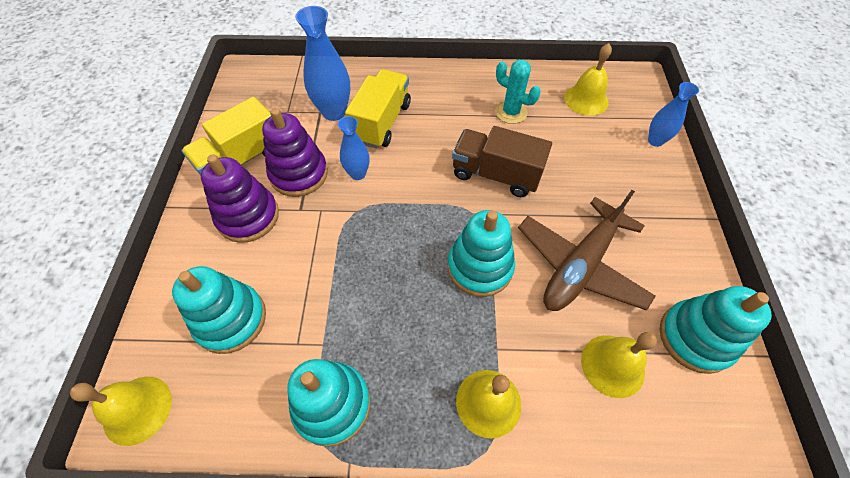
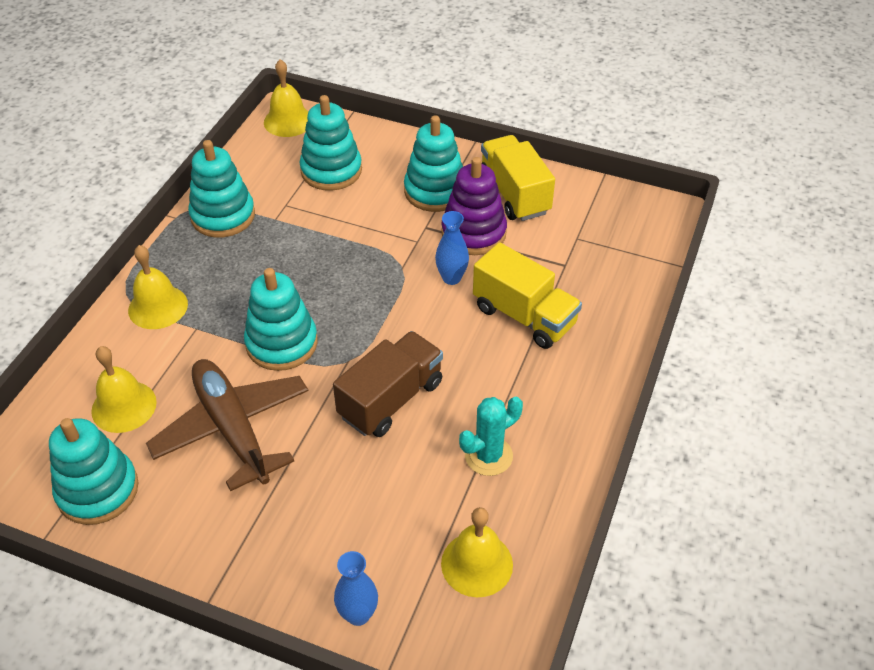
camera: 110 degrees right, 10 degrees down
purple stacking toy [201,154,279,243] -> turquoise stacking toy [404,115,463,212]
blue vase [295,6,351,121] -> none

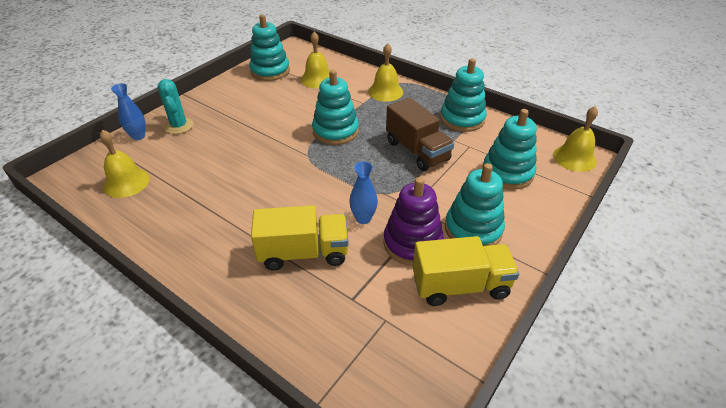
camera: 105 degrees right, 5 degrees down
brown plane [146,359,308,491] -> none
brown truck [333,331,443,437] -> brown truck moved to [386,97,454,171]
turquoise cactus [459,397,523,476] -> turquoise cactus moved to [157,79,193,134]
yellow truck [473,242,582,349] -> yellow truck turned 150 degrees counterclockwise [251,205,349,270]

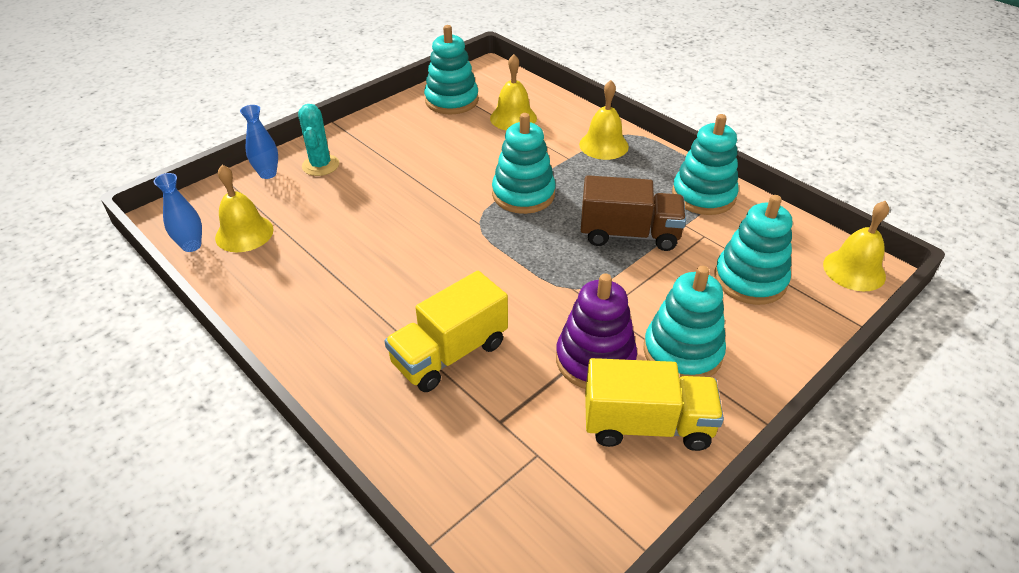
camera: 10 degrees right, 0 degrees up
yellow truck [251,205,349,270] -> yellow truck turned 135 degrees clockwise [385,271,508,392]
blue vase [349,161,378,224] -> blue vase moved to [154,173,202,252]
brown truck [386,97,454,171] -> brown truck turned 60 degrees counterclockwise [581,175,686,251]

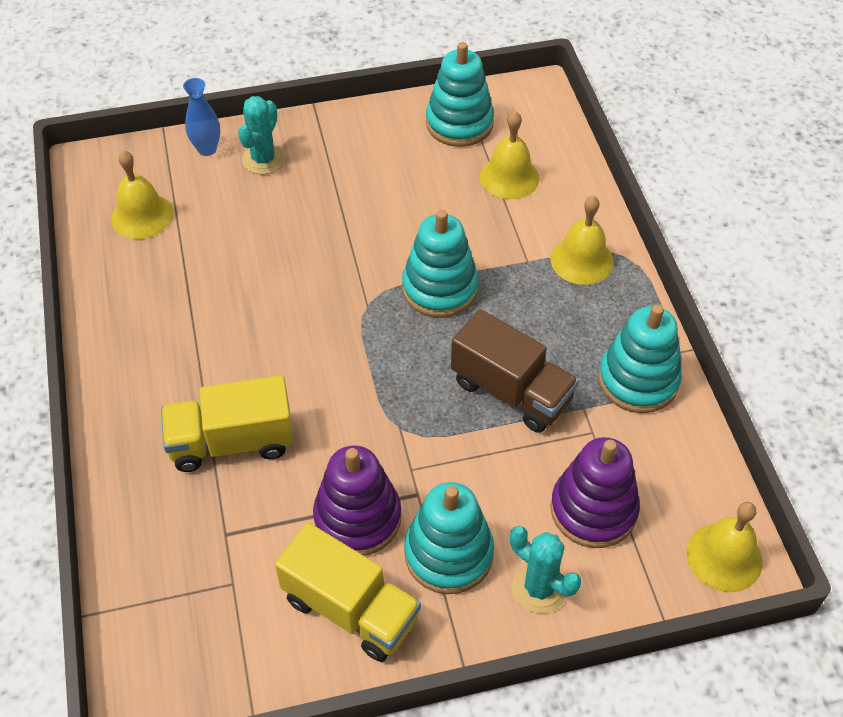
camera: 30 degrees right, 10 degrees up
blue vase [154,173,202,252] -> none
turquoise stacking toy [714,195,792,305] -> purple stacking toy [550,437,640,548]
none -> turquoise cactus [510,526,581,614]

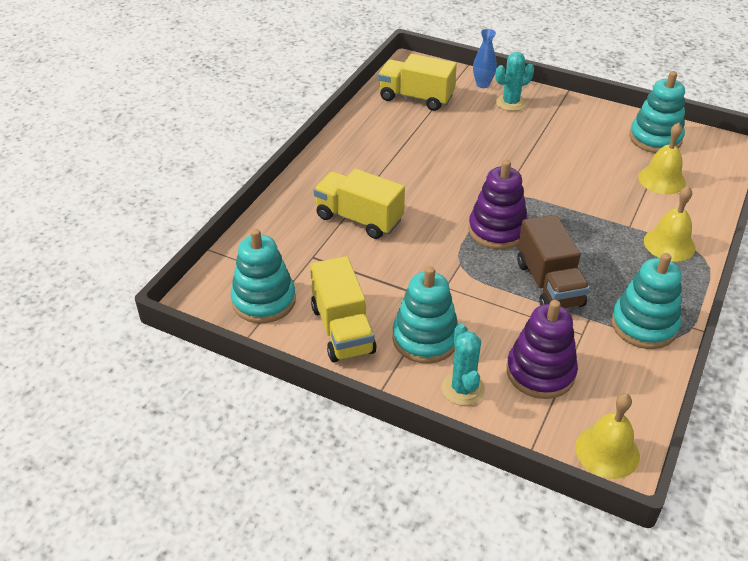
camera: 40 degrees right, 10 degrees down
yellow bell [111,150,173,239] -> yellow truck [378,54,457,111]
purple stacking toy [313,445,401,556] -> purple stacking toy moved to [468,160,528,249]
turquoise stacking toy [402,210,479,318] -> turquoise stacking toy moved to [231,229,296,323]

